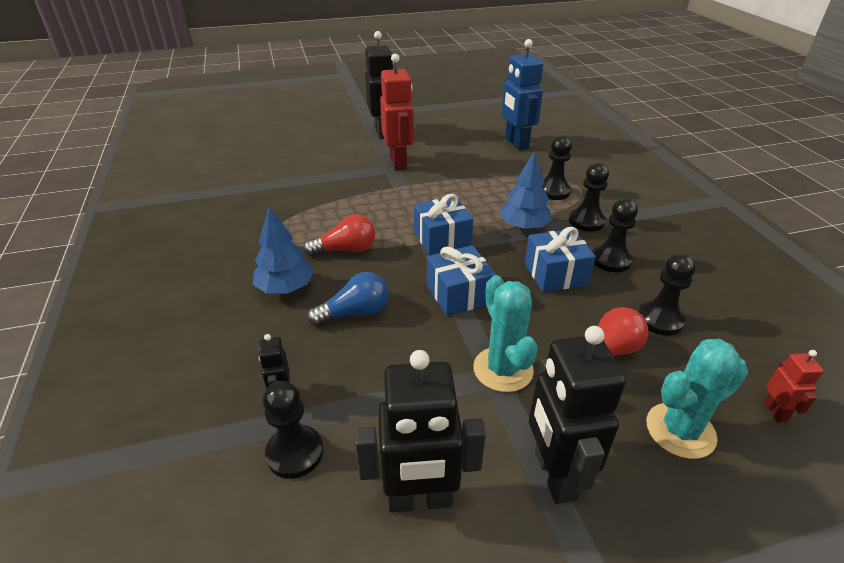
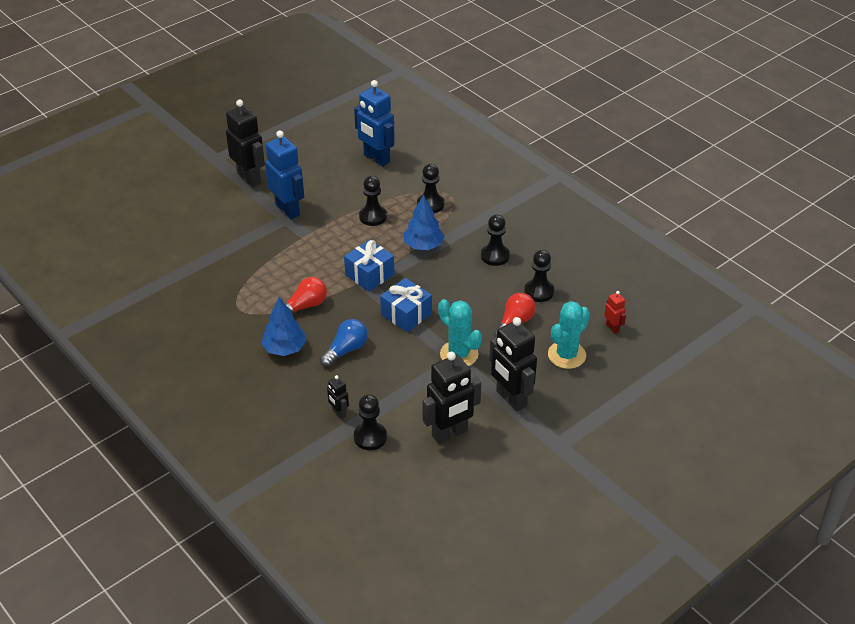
camera: 25 degrees left, 5 degrees up
red robot [380,54,414,170] -> blue robot [265,131,304,219]
blue gift [525,227,596,292] -> none
black pawn [569,163,609,232] -> black pawn moved to [359,176,387,226]

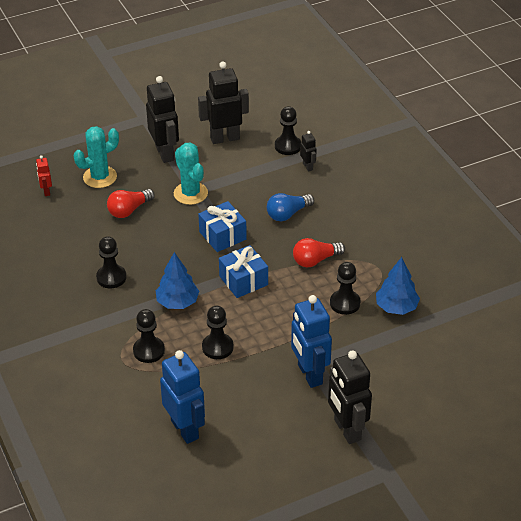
camera: 165 degrees left, 0 degrees up
blue tree [261,297,306,356] -> blue tree moved to [376,257,420,315]
black pawn [524,250,554,302] -> black pawn moved to [330,262,361,315]

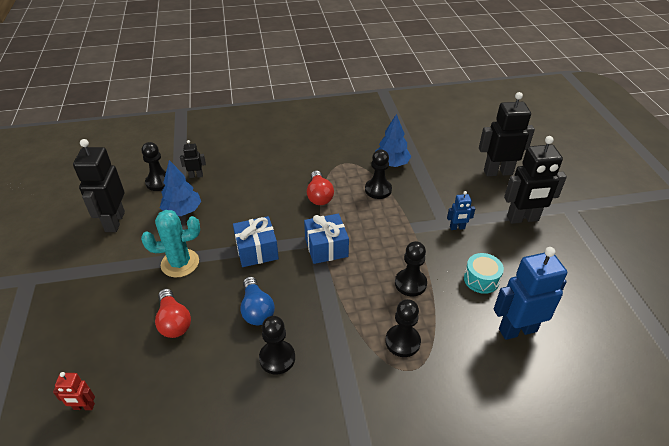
camera: 75 degrees left, 0 degrees up
turquoise cactus [74,126,119,188] -> none
black robot [146,76,179,163] -> black robot moved to [479,92,535,176]
blue tree [155,252,199,309] -> blue tree moved to [160,160,201,216]
blue light bulb [267,193,314,221] -> blue light bulb moved to [240,277,275,325]
blue robot [291,295,332,388] -> blue robot [447,191,475,230], size x0.48
none -> turquoise drum [464,253,504,294]

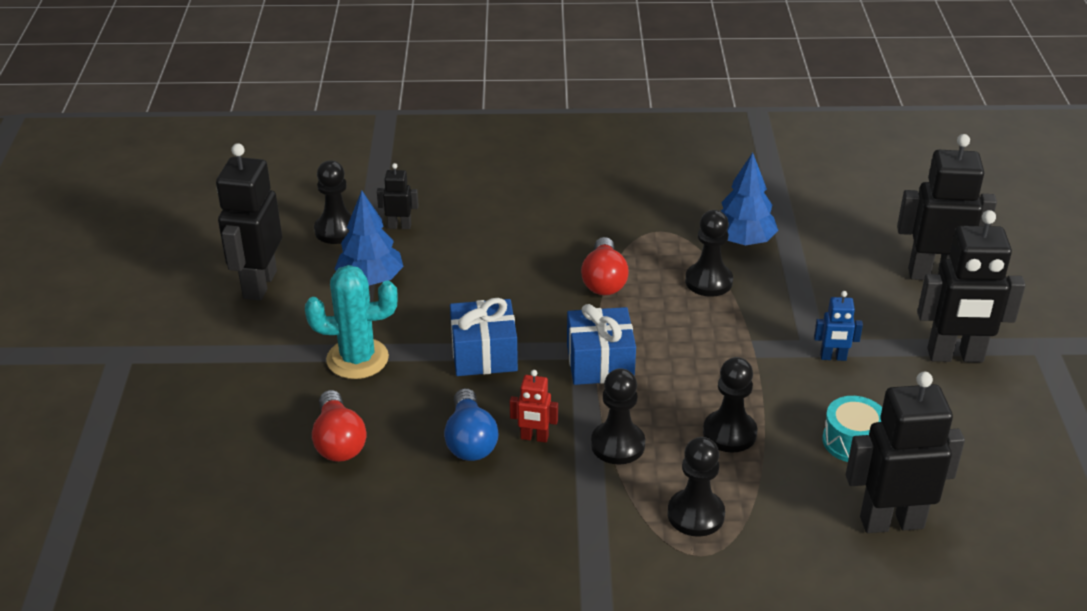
camera: 10 degrees right, 5 degrees down
red robot [53,372,95,410] -> red robot moved to [510,370,558,443]
black pawn [259,316,295,375] -> black pawn moved to [591,368,645,465]
blue robot [494,247,567,340] -> black robot [846,372,965,533]

